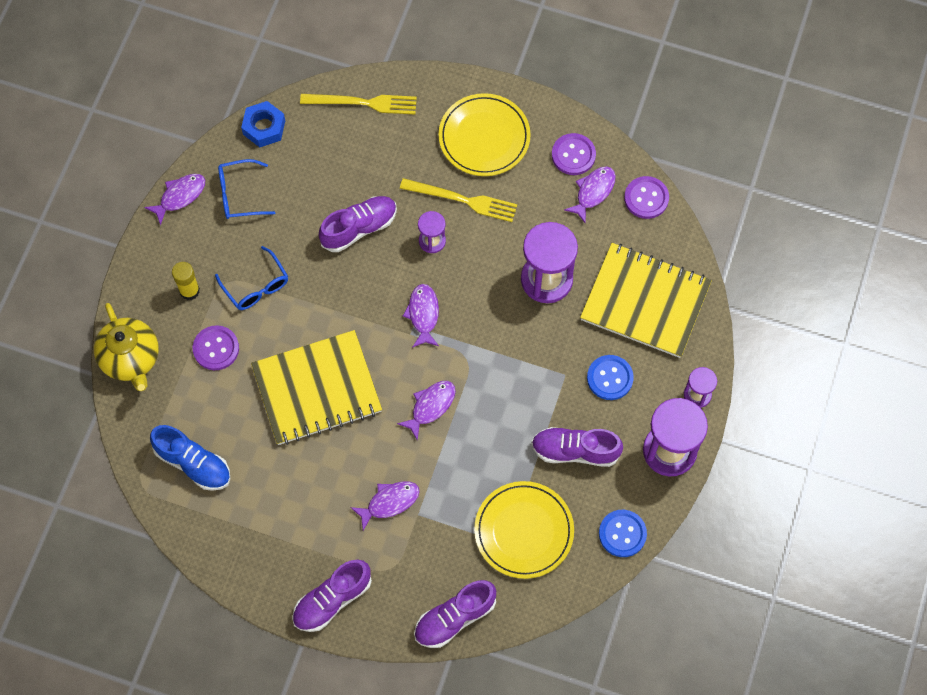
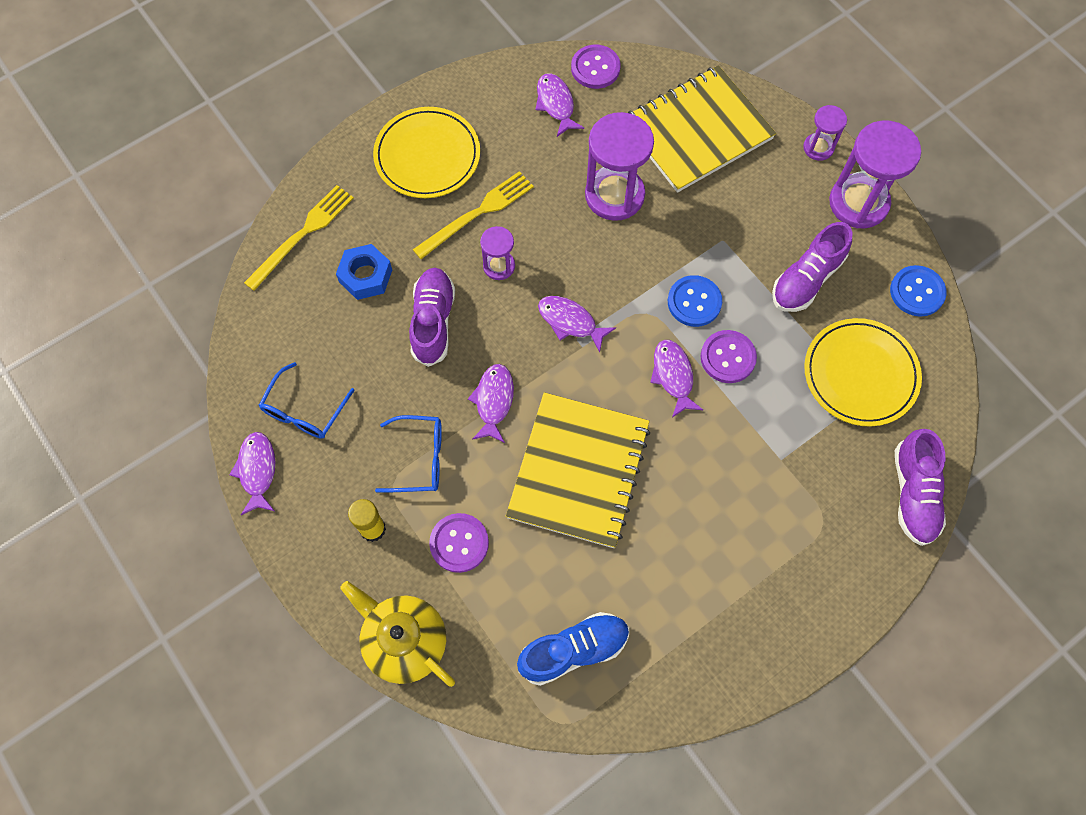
camera: 55 degrees left, 0 degrees up
yellow teapot [94,303,159,391] -> yellow teapot turned 150 degrees counterclockwise [340,581,455,687]
blue nut [241,101,285,147] -> blue nut moved to [336,244,392,300]
purple shoe [292,560,372,632] -> none
purple fish [350,481,420,530] -> purple fish moved to [468,364,514,443]
purple button [552,133,596,175] -> purple button moved to [701,330,757,383]
blue button [587,355,634,400] -> blue button moved to [668,275,722,327]

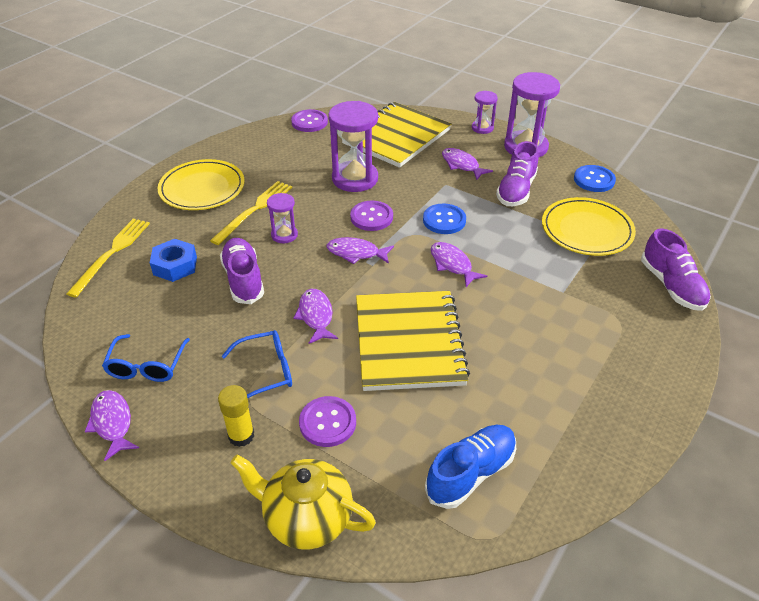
camera: 20 degrees left, 25 degrees down
purple fish [535,73,584,137] -> purple fish moved to [442,148,493,180]
purple button [701,330,757,383] -> purple button moved to [350,201,393,231]

